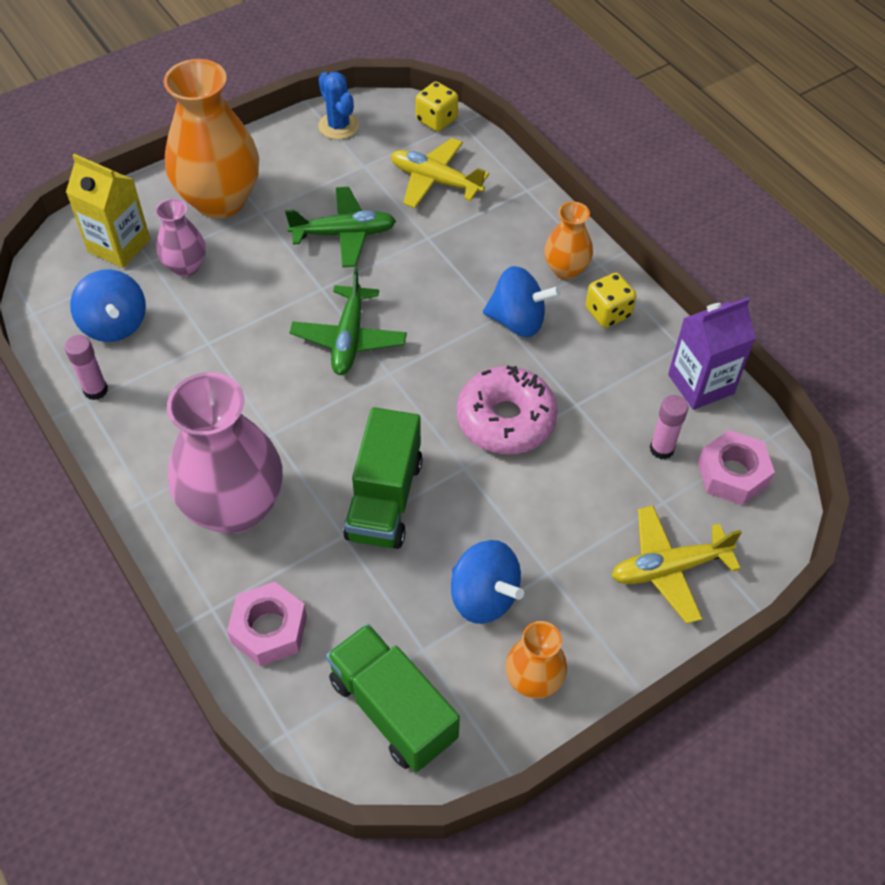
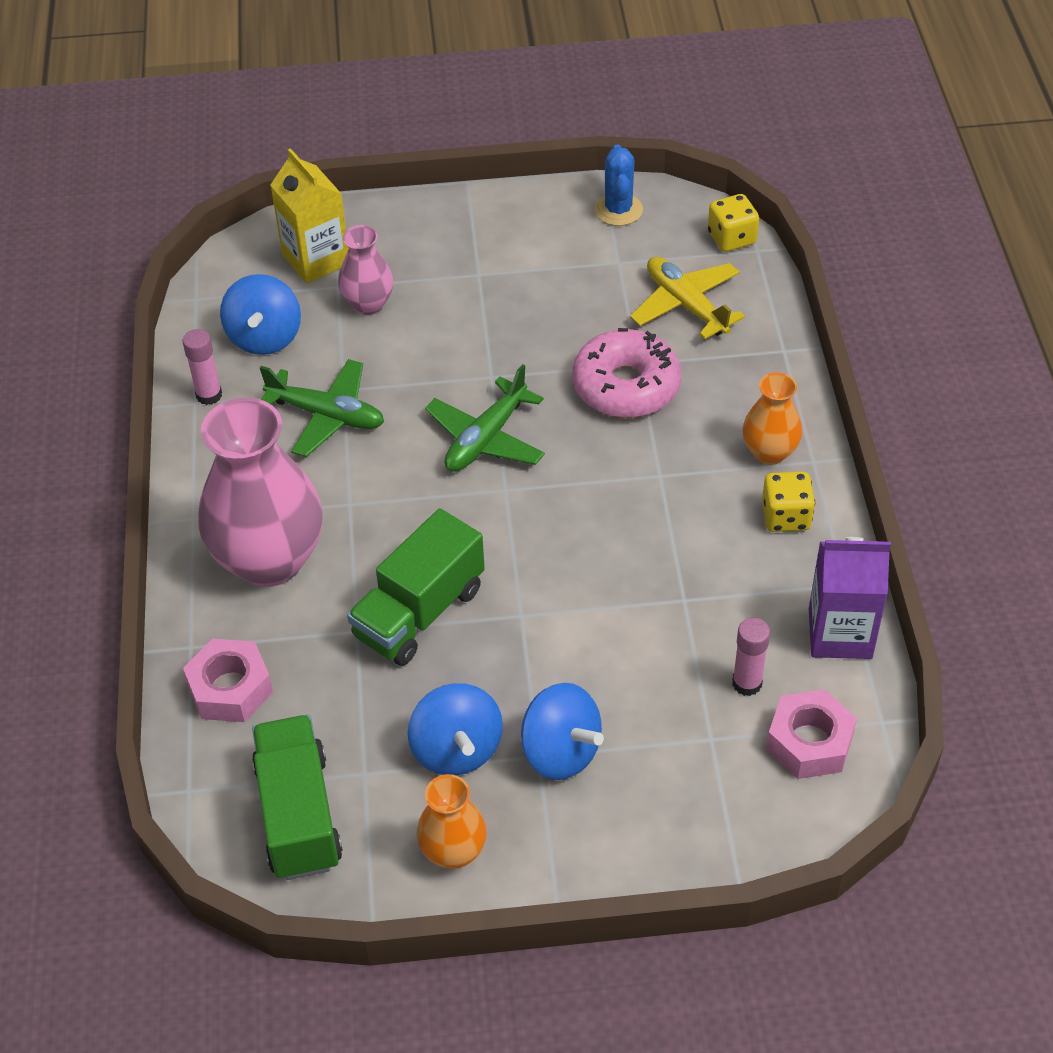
camera: 30 degrees right, 5 degrees down
orange vase [164,59,259,219] -> none
green plane [285,187,396,267] -> green plane moved to [260,359,384,457]
pink donut [457,365,558,454] -> pink donut moved to [572,328,681,418]
blue spinning top [483,266,561,337] -> blue spinning top moved to [521,683,604,780]
yellow plane [612,506,742,624] -> none

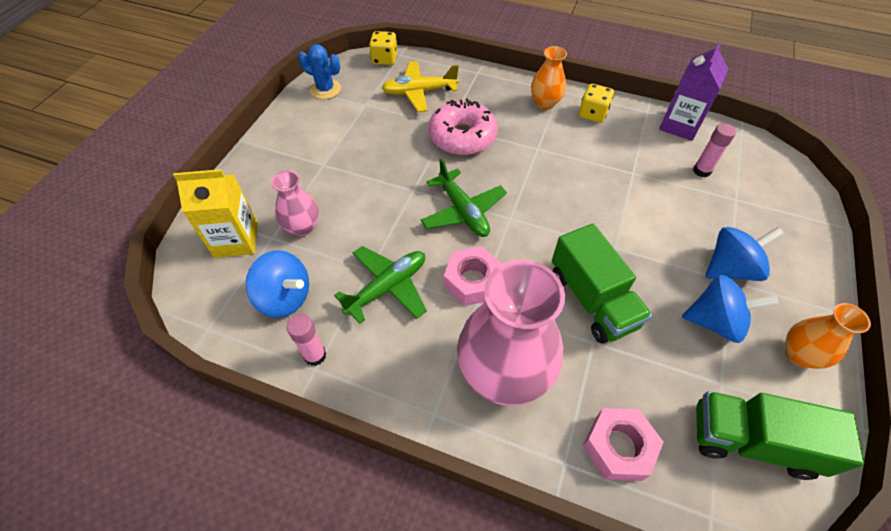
camera: 65 degrees left, 5 degrees up
pink nut [766,689,857,779] -> pink nut moved to [444,246,502,306]

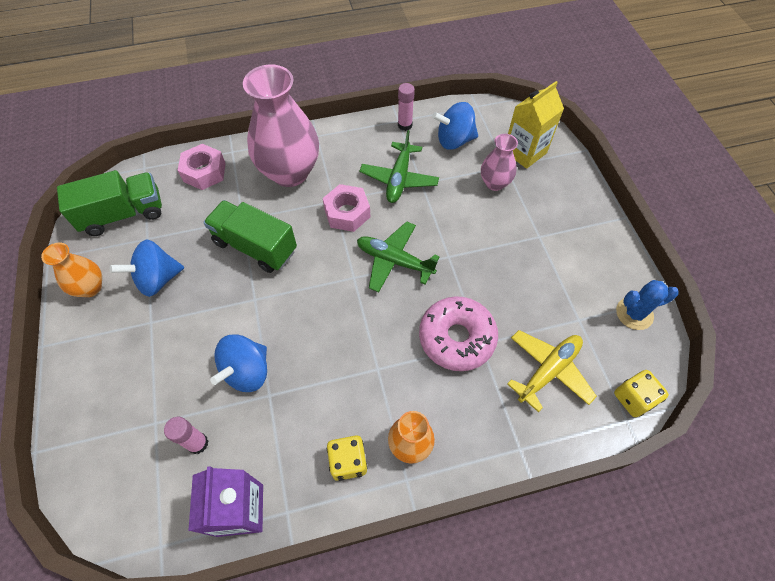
camera: 145 degrees right, 5 degrees up
blue spinning top [705,227,784,281] -> blue spinning top moved to [210,334,267,392]

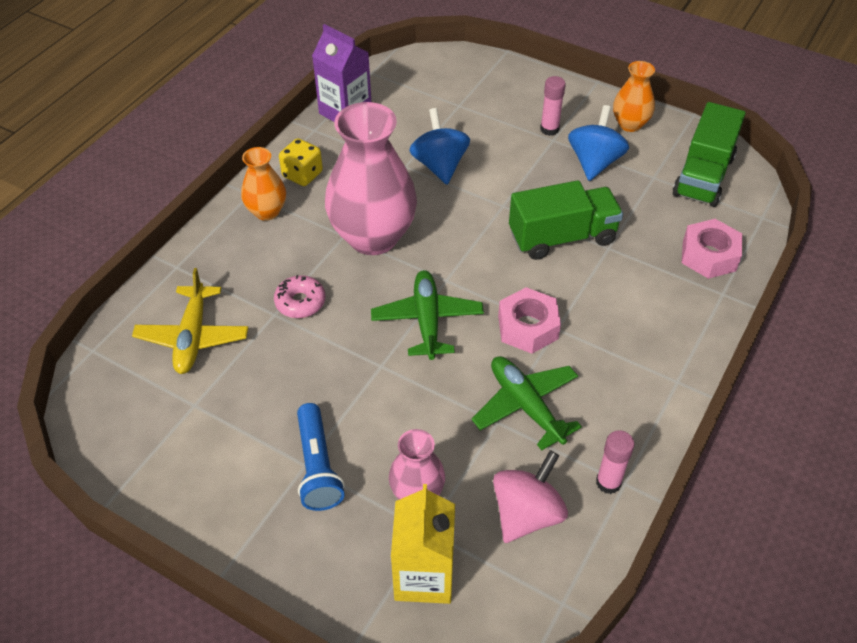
camera: 135 degrees right, 10 degrees down
pink glue stick [164,417,208,454] -> pink glue stick moved to [540,76,566,136]
pink vase [243,65,319,187] -> pink vase moved to [325,102,417,255]
green plane [357,221,440,292] -> green plane turned 75 degrees counterclockwise [371,270,484,360]
pink donut [419,296,498,371] -> pink donut [274,275,325,318], size x0.56
blue spinning top [432,102,478,150] -> pink spinning top [493,450,568,543]
yellow dice [614,370,669,417] -> none
blue cactus [616,280,679,330] -> none
none -> blue flashlight [297,403,345,511]

